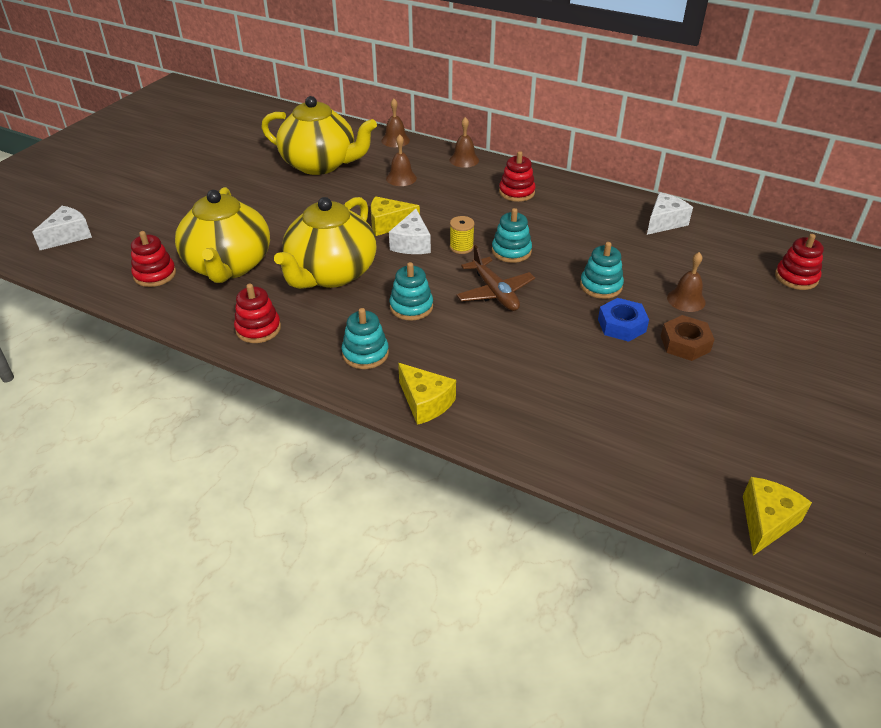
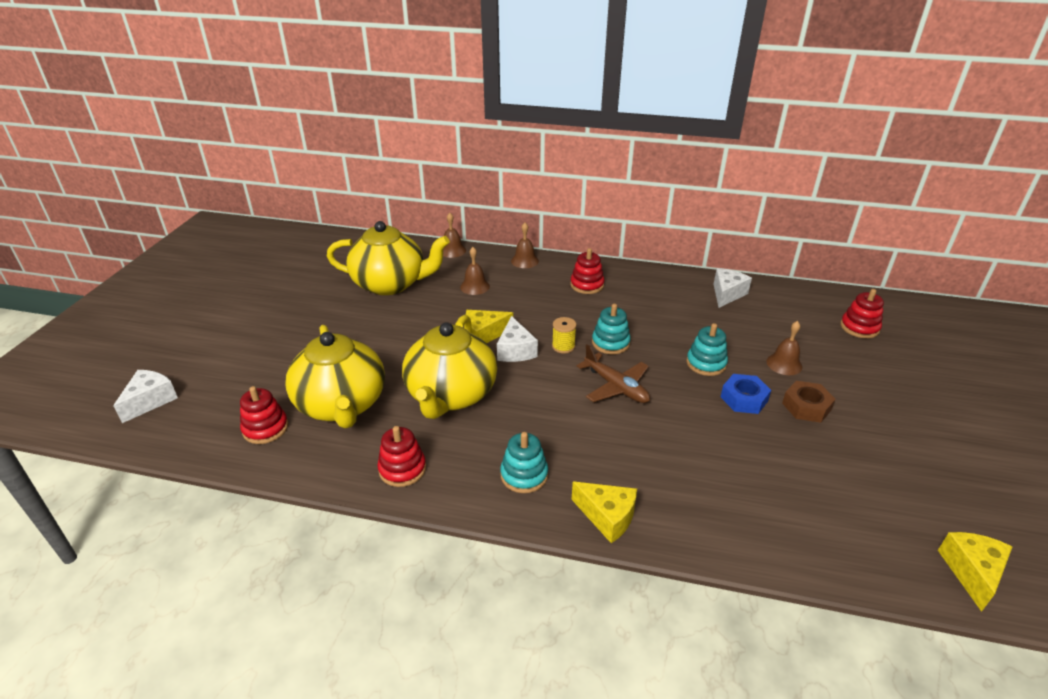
camera: 15 degrees left, 5 degrees down
turquoise stacking toy [389,262,433,321] -> none

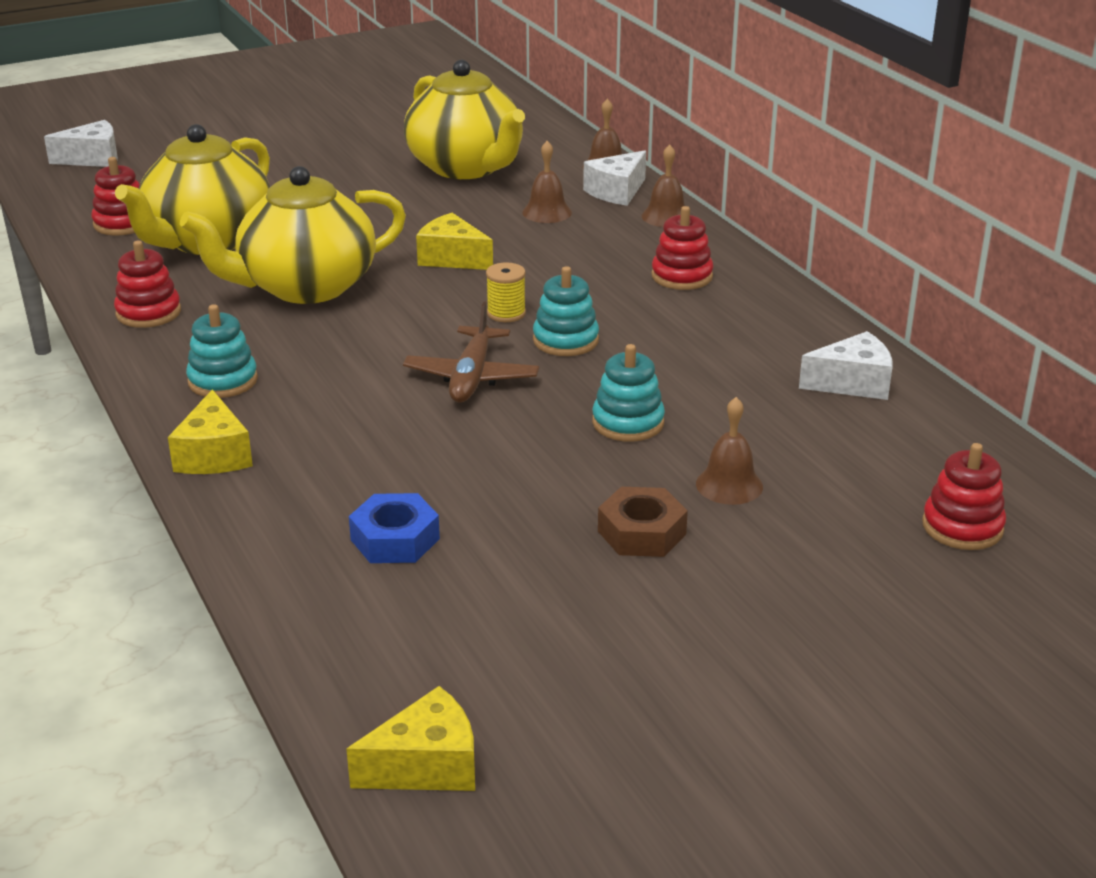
camera: 50 degrees right, 5 degrees down
white cheese [497,316,538,362] -> white cheese moved to [583,150,646,206]
blue nut [721,374,771,414] -> blue nut moved to [349,493,440,563]

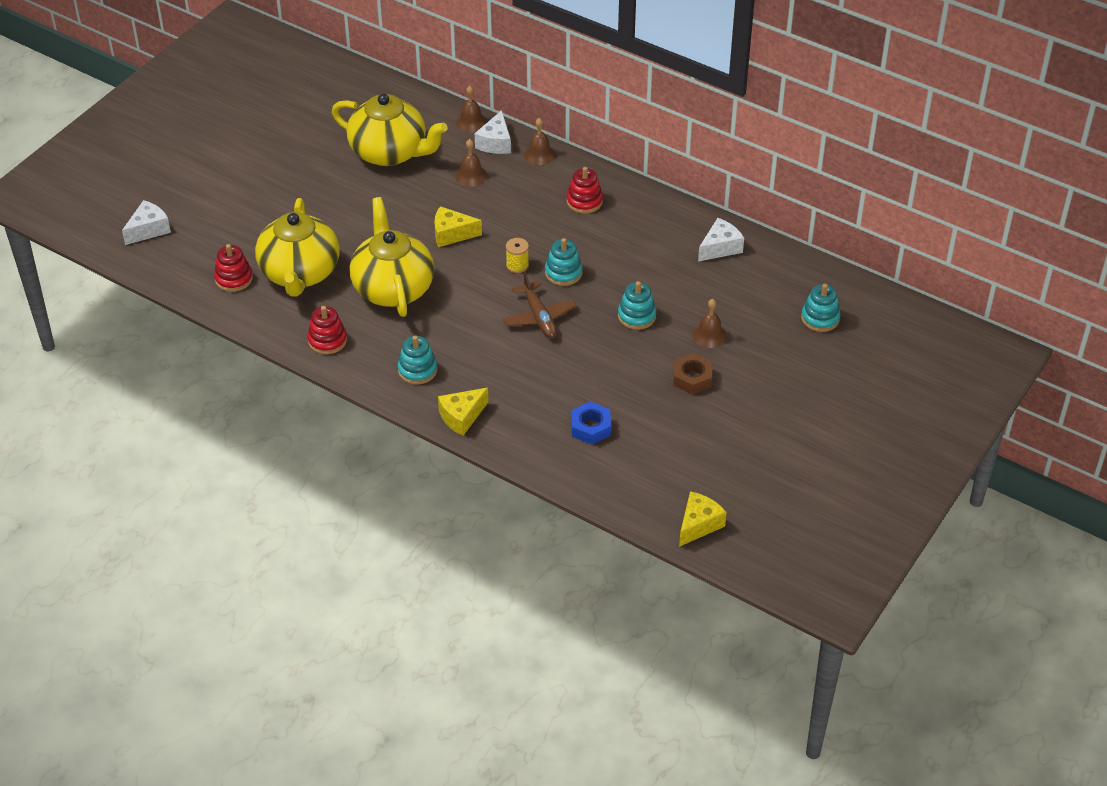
camera: 30 degrees left, 15 degrees up
yellow cheese [168,389,253,474] -> yellow cheese turned 90 degrees clockwise [438,388,489,436]
yellow teapot [180,166,406,304] -> yellow teapot turned 135 degrees clockwise [349,197,434,317]
red stacking toy [922,443,1006,550] -> turquoise stacking toy [801,284,840,332]

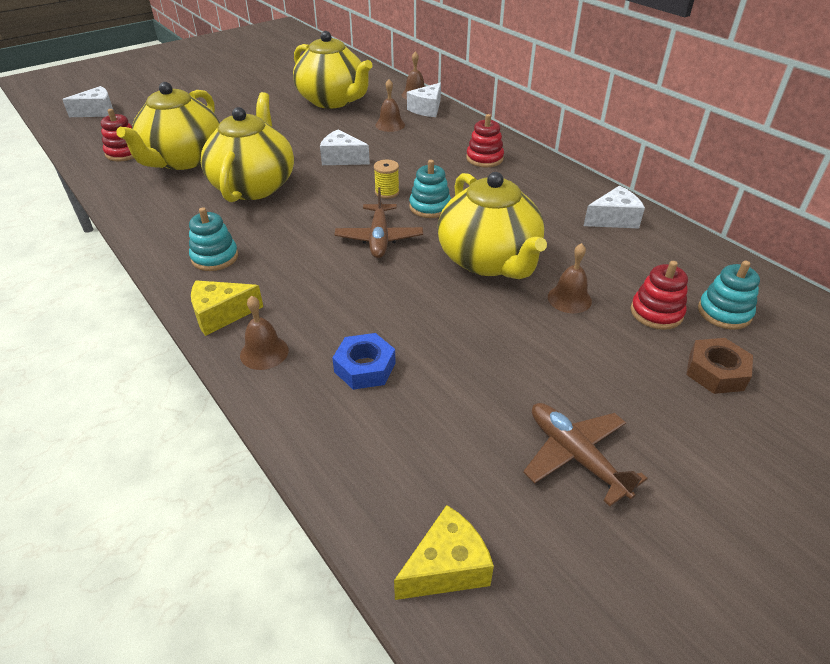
camera: 20 degrees right, 5 degrees down
red stacking toy [307,306,347,354] -> red stacking toy moved to [631,261,688,330]
yellow cheese [435,206,482,247] -> white cheese [320,130,370,165]
brown bell [524,118,555,165] -> brown bell moved to [240,295,289,370]
turquoise stacking toy [618,281,656,330] -> yellow teapot [437,172,547,279]
brown nut [673,353,712,395] -> brown nut moved to [686,338,753,394]
none -> brown plane [523,403,648,506]

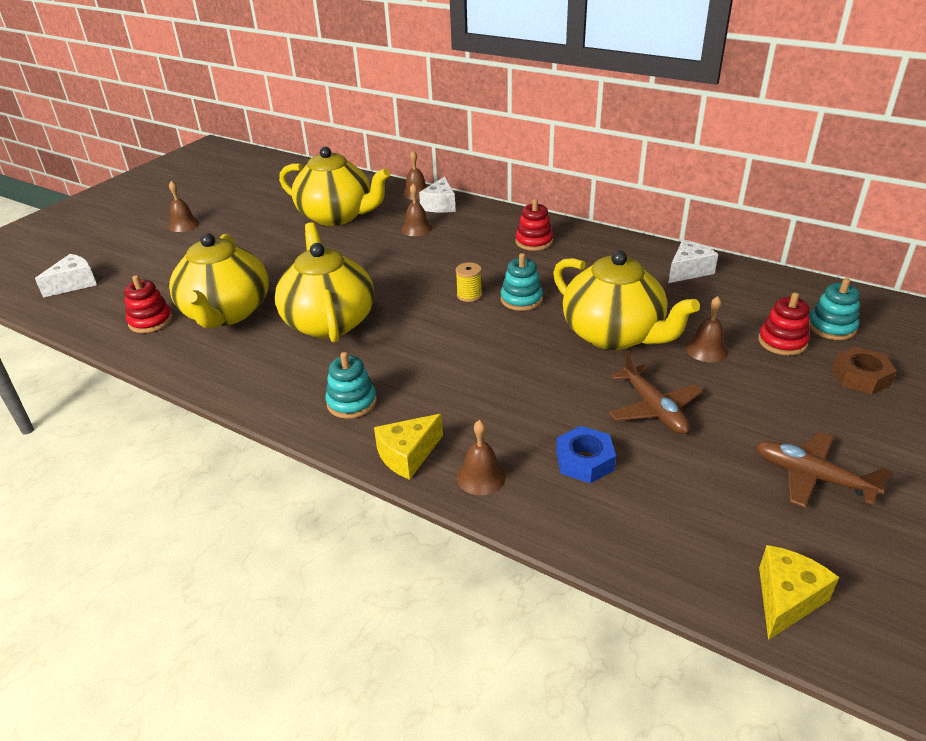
camera: 20 degrees left, 5 degrees down
white cheese [320,130,370,165] -> none
brown plane [334,187,423,258] -> brown plane moved to [609,351,703,434]
none -> brown bell [168,181,200,232]

